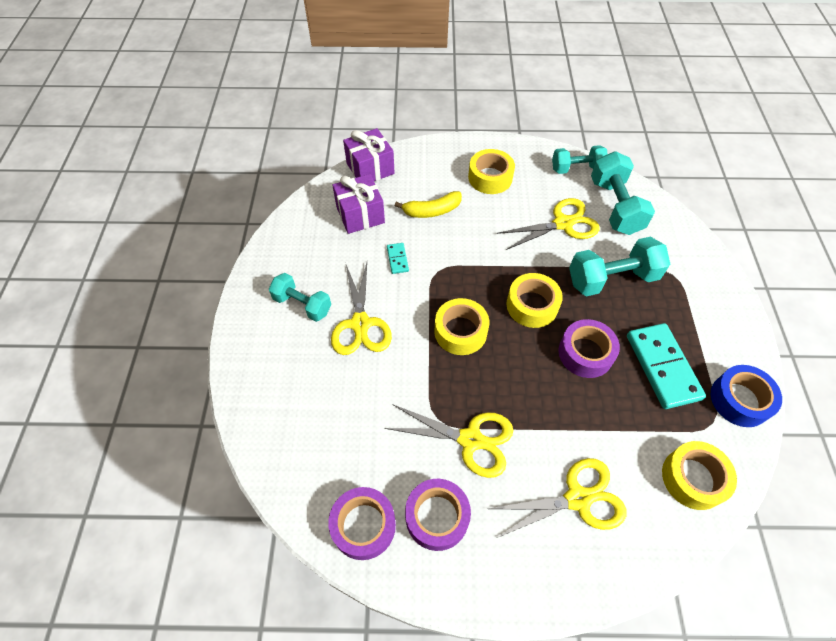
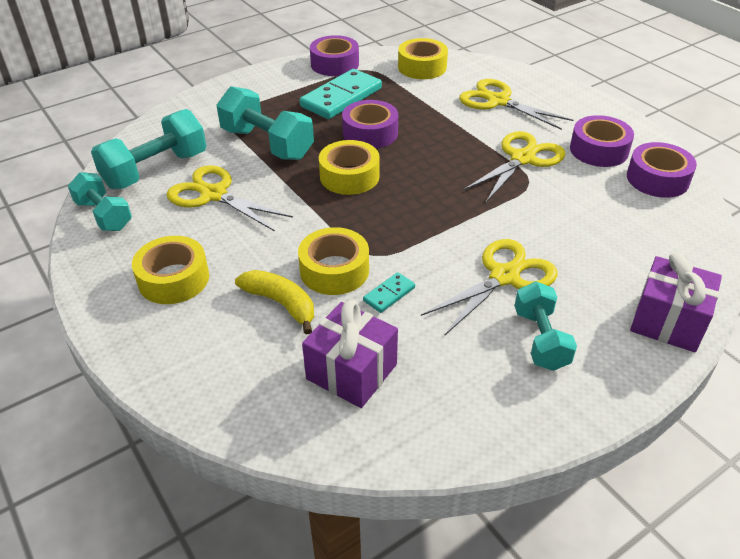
camera: 125 degrees left, 15 degrees down
purple gift [343,128,395,181] -> purple gift moved to [630,252,722,352]
yellow scissors [384,404,513,478] -> yellow scissors turned 60 degrees clockwise [463,131,565,202]
yellow tape [434,298,489,355] -> yellow tape moved to [298,227,369,295]
blue tape [711,365,782,427] -> purple tape [310,35,359,76]

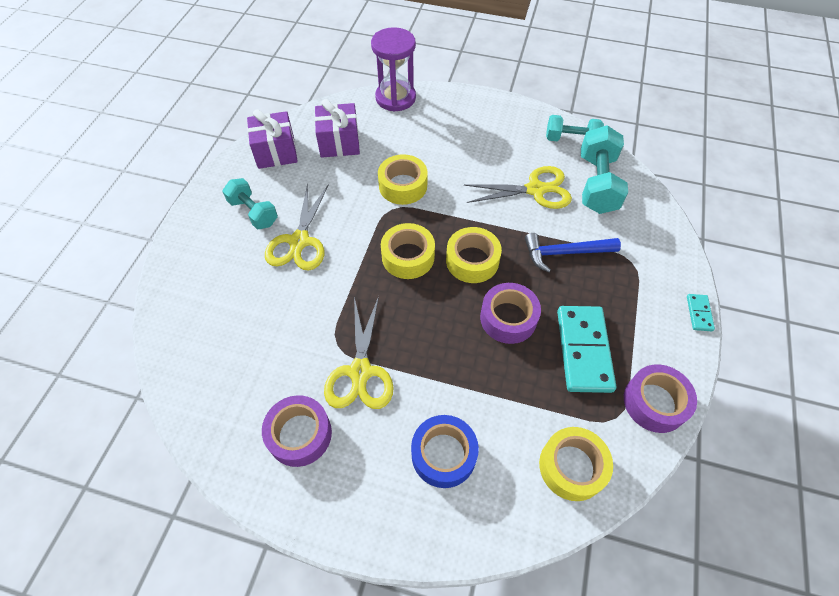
camera: 140 degrees right, 15 degrees up
yellow tape [132,236,209,304] -> yellow tape moved to [381,223,435,279]
turquoise dumbbell [216,86,314,160] -> blue hammer [525,233,621,272]
yellow banana [235,270,314,335] -> none
turquoise domino [363,272,415,313] -> turquoise domino moved to [687,294,715,331]
yellow scissors [459,79,573,130] -> blue tape [411,415,479,488]
purple tape [627,142,697,198] -> none
purple gift [630,252,722,352] -> purple gift moved to [247,109,298,169]
none -> purple hourglass [371,27,416,112]

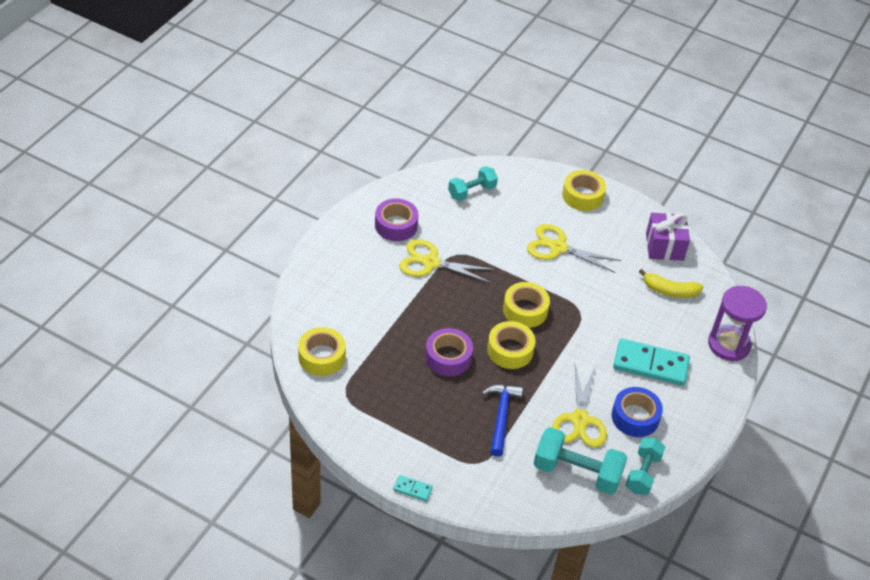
camera: 100 degrees right, 10 degrees down
turquoise dumbbell [222,178,278,229] -> turquoise dumbbell moved to [448,166,498,201]
purple gift [315,99,360,158] -> yellow banana [639,269,703,298]
yellow tape [378,154,428,205] -> yellow tape moved to [562,170,606,211]
blue tape [411,415,479,488] -> blue tape moved to [612,387,663,437]
turquoise domino [557,306,616,393] -> turquoise domino moved to [613,338,690,386]
purple tape [624,364,697,433] -> none

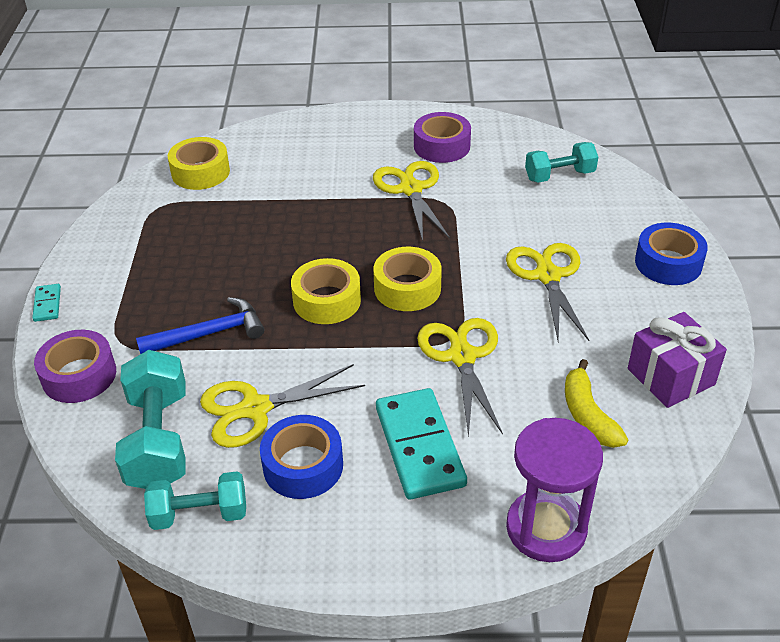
camera: 65 degrees right, 5 degrees down
purple tape [425,328,473,376] -> purple tape moved to [34,330,116,403]
turquoise dumbbell [448,166,498,201] -> turquoise dumbbell turned 45 degrees counterclockwise [525,142,598,183]
yellow tape [562,170,606,211] -> blue tape [635,223,708,285]
none -> yellow scissors [417,318,503,437]

